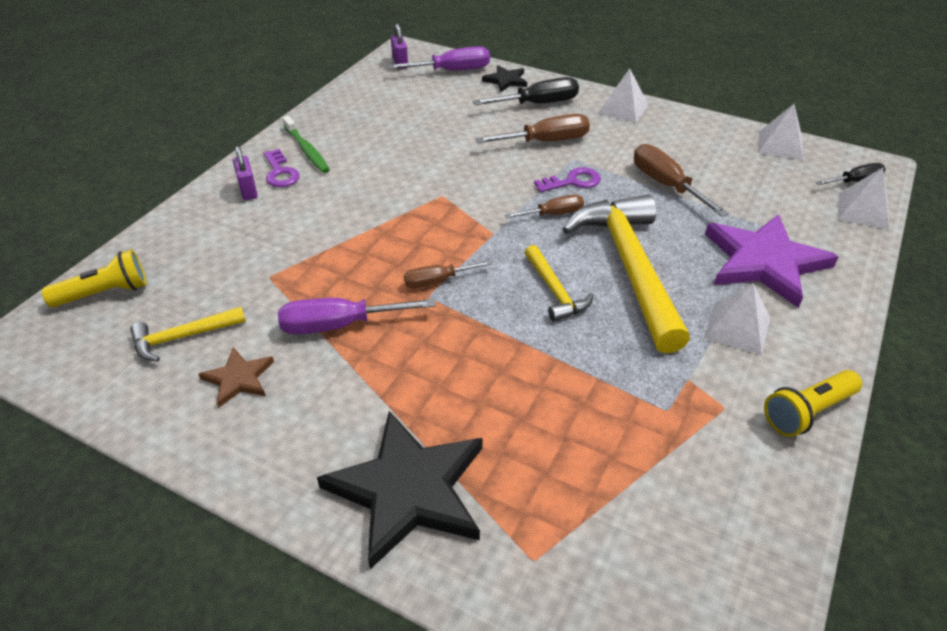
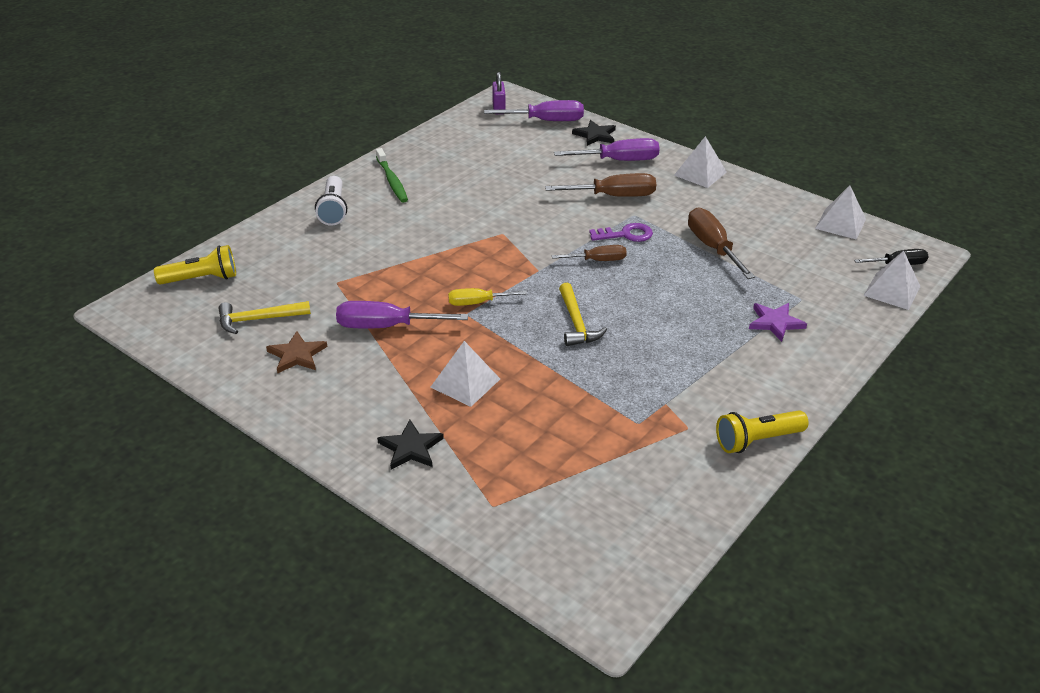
camera: 10 degrees right, 5 degrees down
purple padlock [233,146,258,200] -> white flashlight [315,176,347,226]
purple key [264,149,300,187] -> none
black star [317,411,482,569] -> black star [377,420,444,470], size x0.49
brown screwdriver [404,260,492,288] -> yellow screwdriver [448,288,527,306]
black screwdriver [473,77,579,105] -> purple screwdriver [554,138,660,161]
yellow hammer [562,195,690,354] -> none
white pyramid [704,283,770,355] -> white pyramid moved to [430,341,500,407]
purple star [705,214,839,308] -> purple star [749,303,807,342], size x0.49

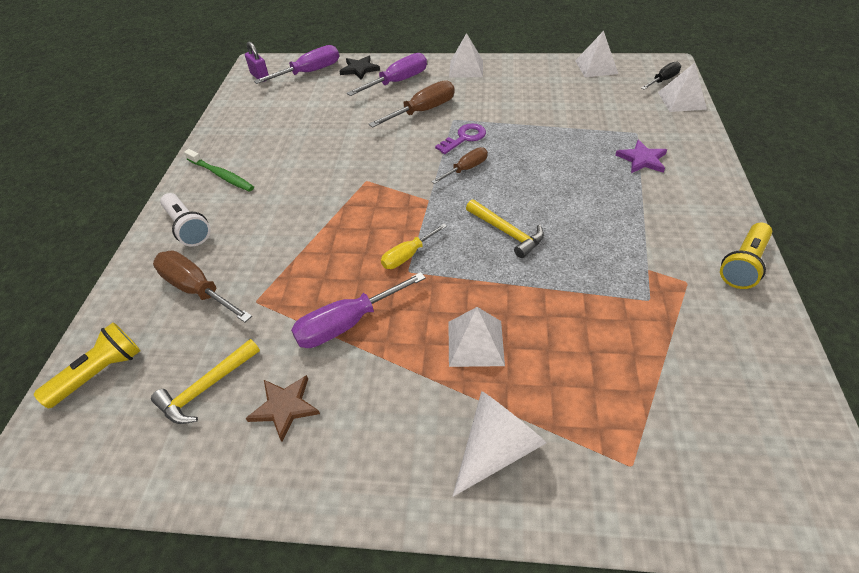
camera: 30 degrees left, 10 degrees up
black star [377,420,444,470] -> white cone [453,391,547,497]
brown screwdriver [688,207,755,279] -> brown screwdriver moved to [153,251,252,322]

